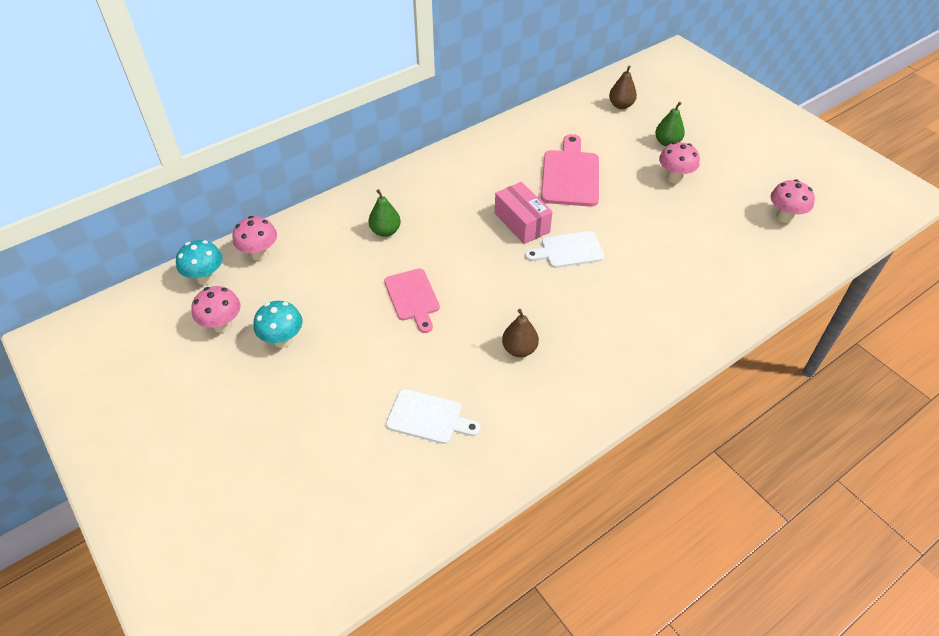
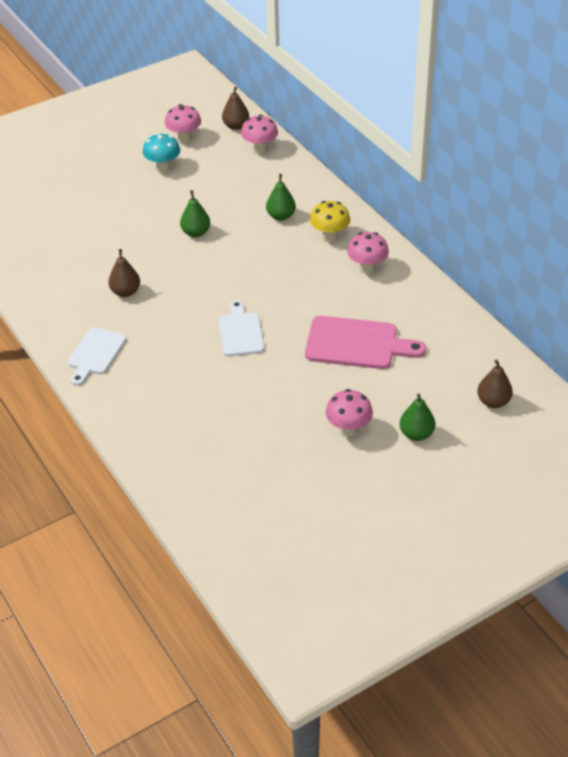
camera: 95 degrees right, 5 degrees down
turquoise mushroom [176,240,222,285] -> brown pear [222,87,249,130]
pink cutting board [384,268,440,333] -> green pear [180,190,210,237]
white cutting board [386,389,481,444] -> white cutting board moved to [68,327,127,386]
pink box [495,182,552,244] -> none
pink mushroom [771,180,815,223] -> pink mushroom moved to [347,232,389,274]
none -> yellow mushroom [310,201,350,242]

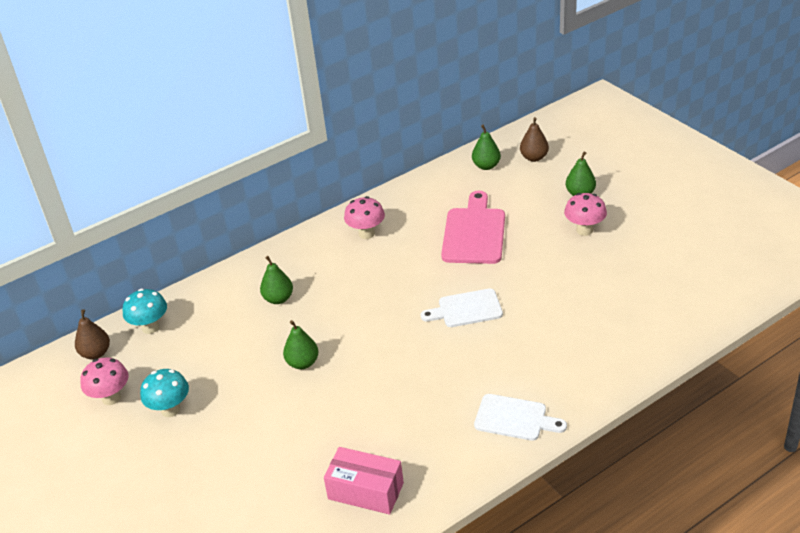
camera: 90 degrees left, 5 degrees down
brown pear [108,249,140,297] -> none
pink mushroom [241,115,278,154] -> turquoise mushroom [123,289,167,334]
yellow mushroom [310,201,350,242] -> none
none -> pink box [324,447,404,515]
none -> green pear [472,125,501,170]

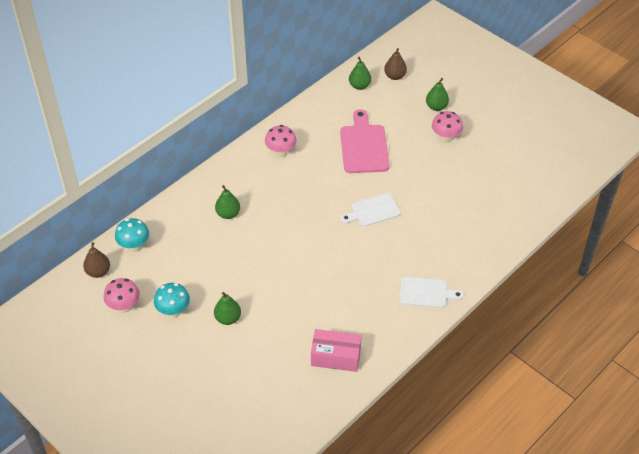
camera: 15 degrees left, 10 degrees up
green pear [283,320,318,369] -> green pear moved to [214,292,241,325]

